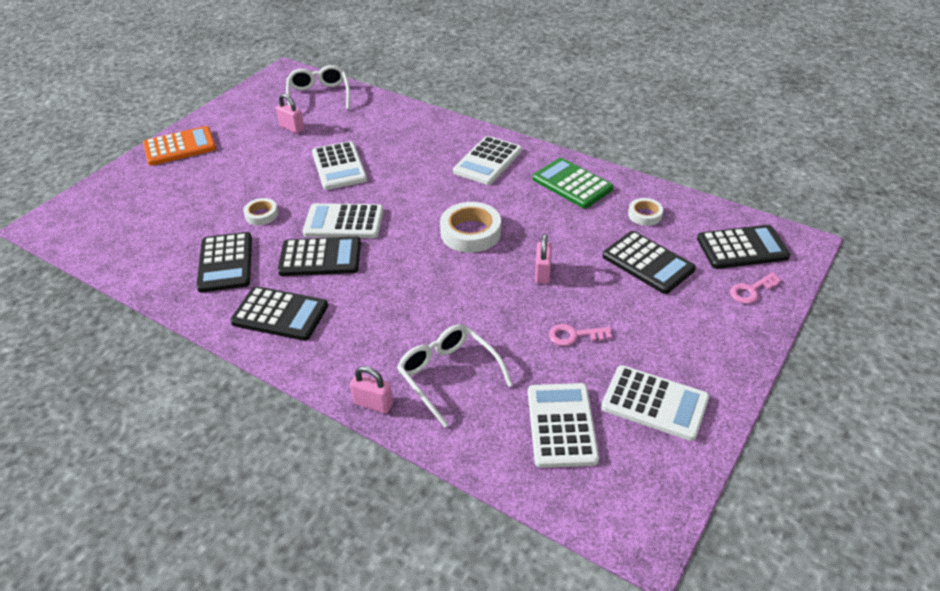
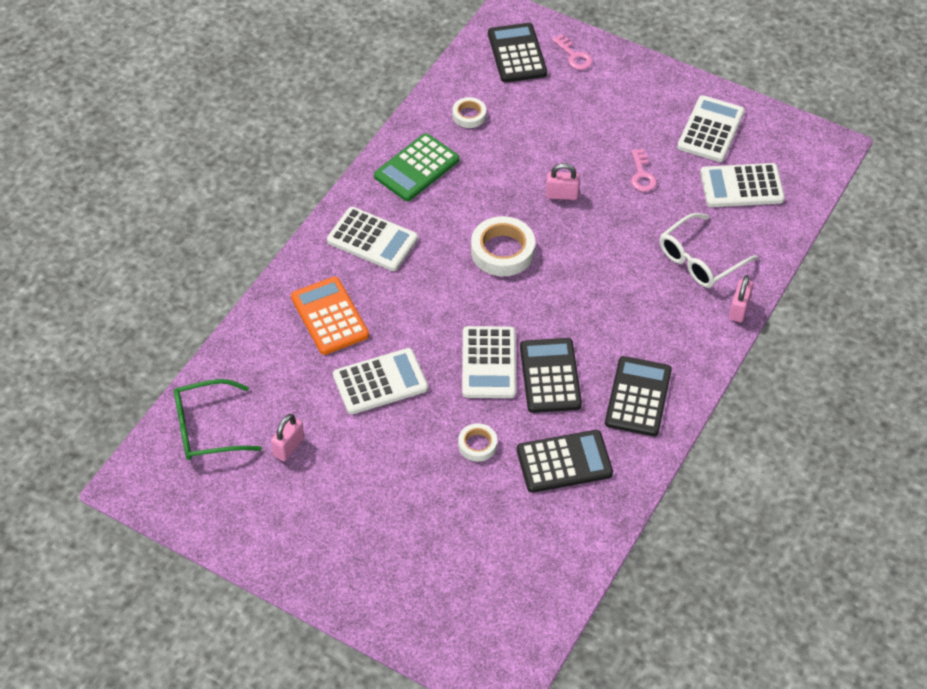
camera: 95 degrees left, 10 degrees up
orange calculator [143,126,216,166] -> orange calculator moved to [291,277,369,355]
white glasses [286,65,350,110] -> green glasses [174,379,262,460]
black calculator [603,231,696,294] -> none

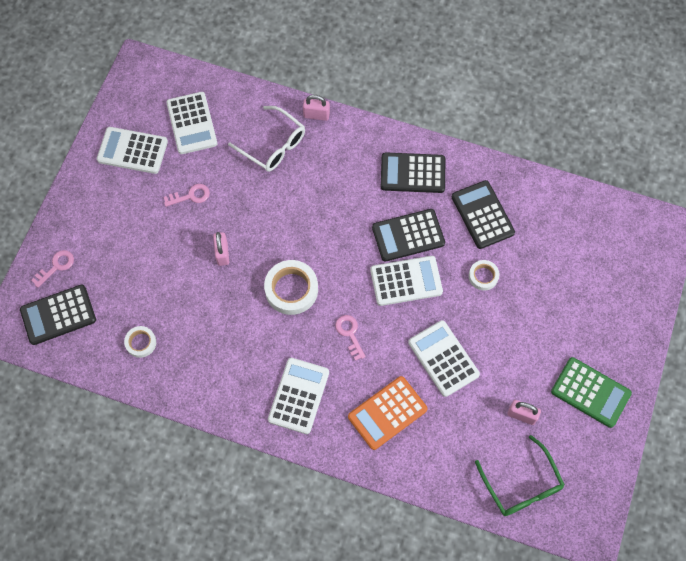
camera: 100 degrees left, 15 degrees up
green calculator [374,133,459,201] -> green calculator moved to [551,357,632,428]
none -> pink key [335,315,366,361]

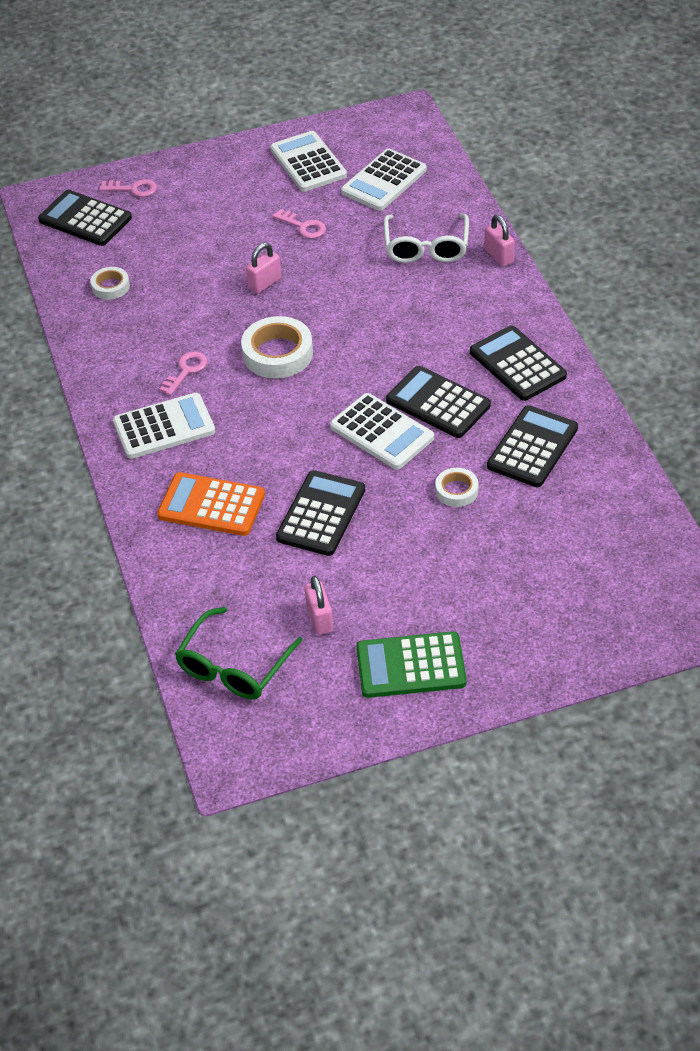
camera: 55 degrees right, 20 degrees down
pink key [335,315,366,361] -> pink key moved to [159,352,207,396]
white calculator [408,320,480,397] -> black calculator [276,470,365,556]
green calculator [551,357,632,428] -> green calculator turned 90 degrees clockwise [356,631,467,698]

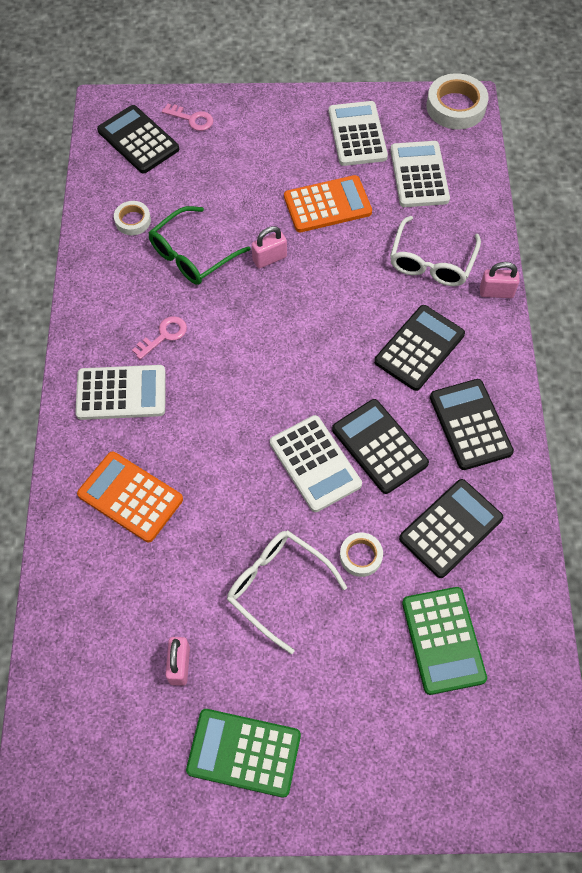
camera: 15 degrees right, 15 degrees up
green glasses [175,607,303,700] -> green glasses moved to [148,206,251,285]
white tape [241,316,313,379] -> white tape moved to [426,73,489,129]
pink key [273,209,326,239] -> orange calculator [284,175,372,232]
black calculator [276,470,365,556] -> black calculator moved to [374,305,465,391]
white calculator [341,149,427,211] -> white calculator turned 120 degrees clockwise [390,141,450,207]
pink padlock [484,215,515,267] -> pink padlock turned 75 degrees counterclockwise [480,262,520,298]
none -> white glasses [227,530,347,654]
none -> green calculator [402,587,487,695]

